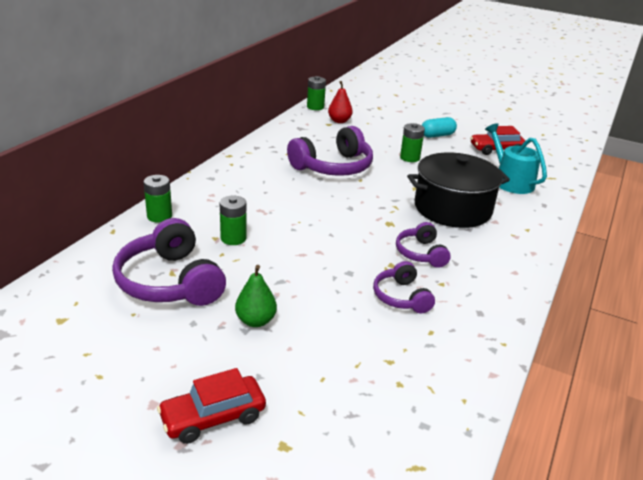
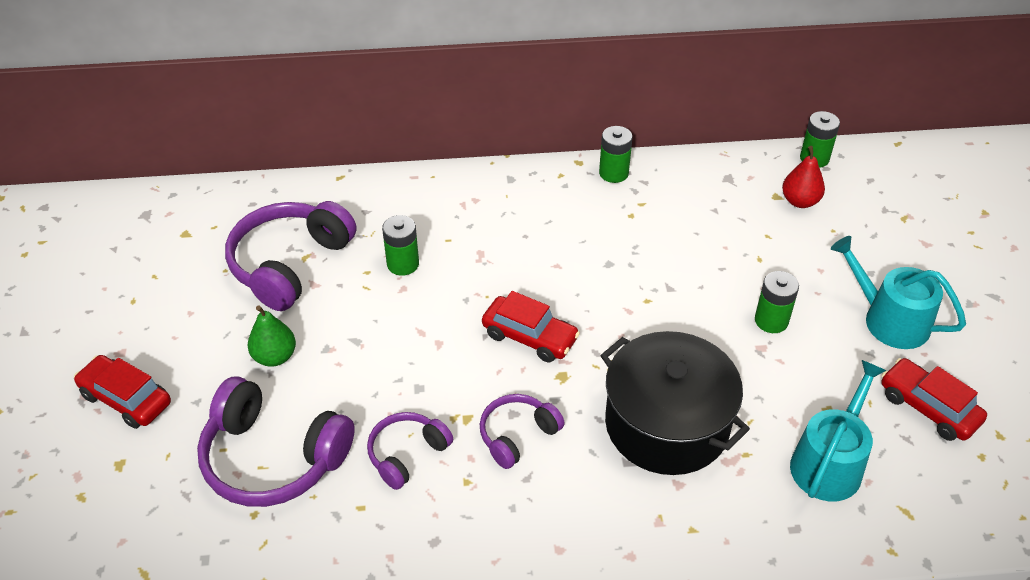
camera: 60 degrees right, 15 degrees up
green battery [143,175,172,223] -> green battery moved to [599,126,632,183]
purple headphones [287,126,373,176] -> purple headphones moved to [197,376,355,507]
turquoise capsule [422,117,457,138] -> turquoise watering can [831,236,966,349]
none -> red car [482,291,580,362]

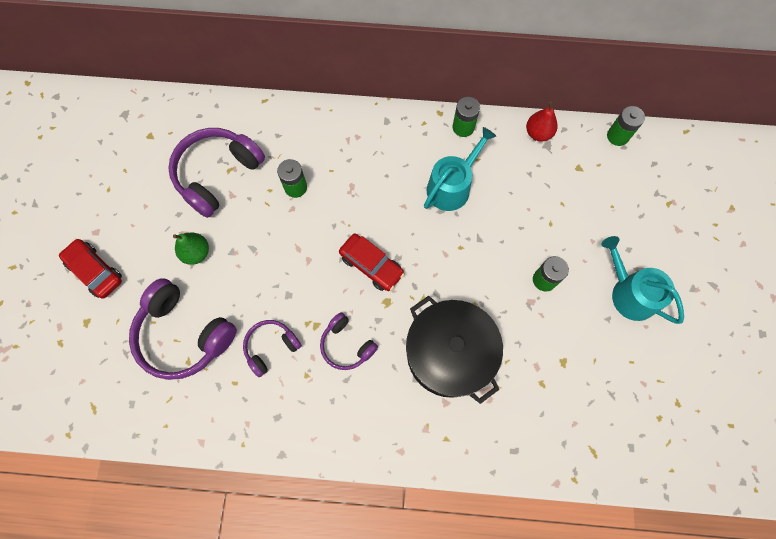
camera: 10 degrees right, 25 degrees up
purple headphones [480,394,565,469] -> purple headphones turned 105 degrees counterclockwise [320,312,378,370]
red pear [782,146,825,208] -> red pear moved to [526,101,557,141]
turquoise watering can [790,360,886,501] -> turquoise watering can moved to [424,127,496,211]
red car [882,358,987,441] -> none

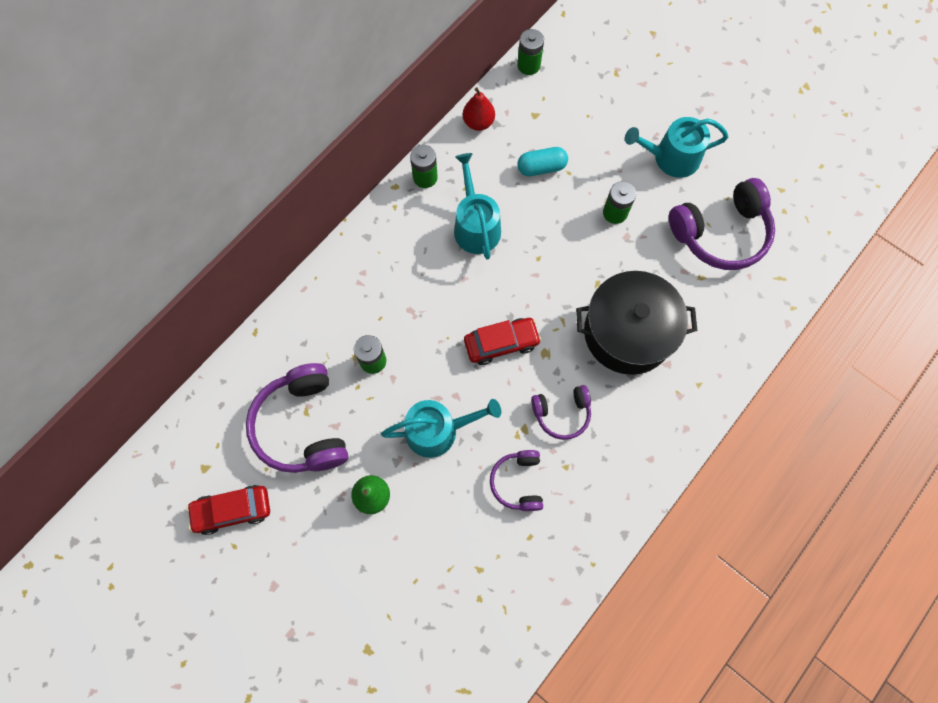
camera: 55 degrees left, 0 degrees up
red car [59,239,122,299] -> red car moved to [186,485,270,535]
purple headphones [129,278,237,380] -> purple headphones moved to [669,178,775,270]
none -> turquoise watering can [381,399,501,458]
none -> turquoise capsule [517,147,568,176]

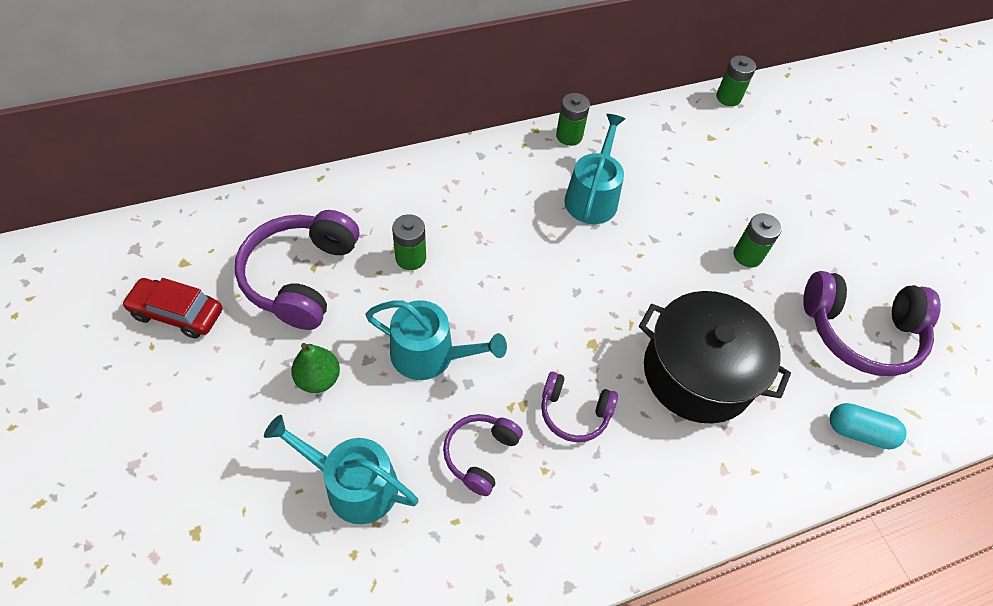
camera: 25 degrees right, 15 degrees down
red pear [463,87,495,131] -> none
red car [464,318,541,365] -> none
turquoise capsule [517,147,568,176] -> turquoise capsule moved to [830,403,906,449]
turquoise watering can [625,117,728,178] -> turquoise watering can moved to [264,415,419,524]

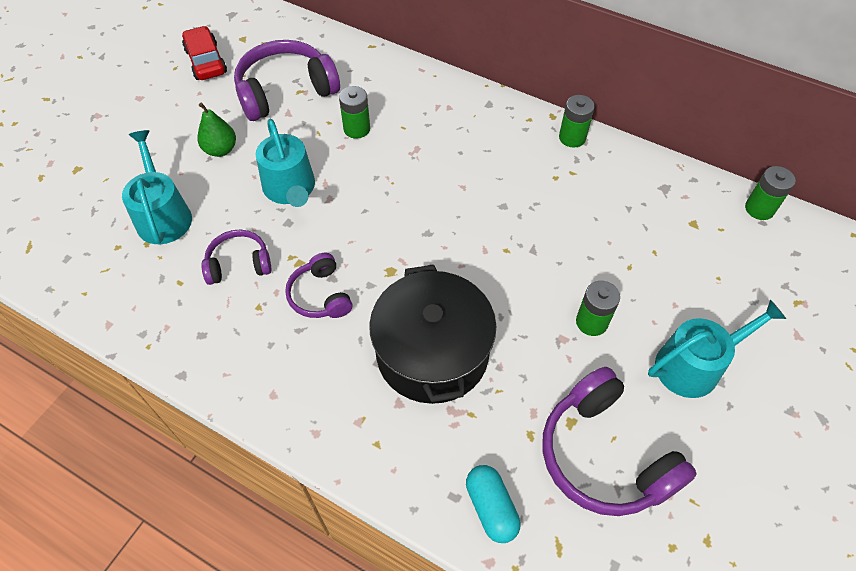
camera: 55 degrees right, 0 degrees up
turquoise watering can [564,114,625,224] -> turquoise watering can moved to [648,299,786,398]

